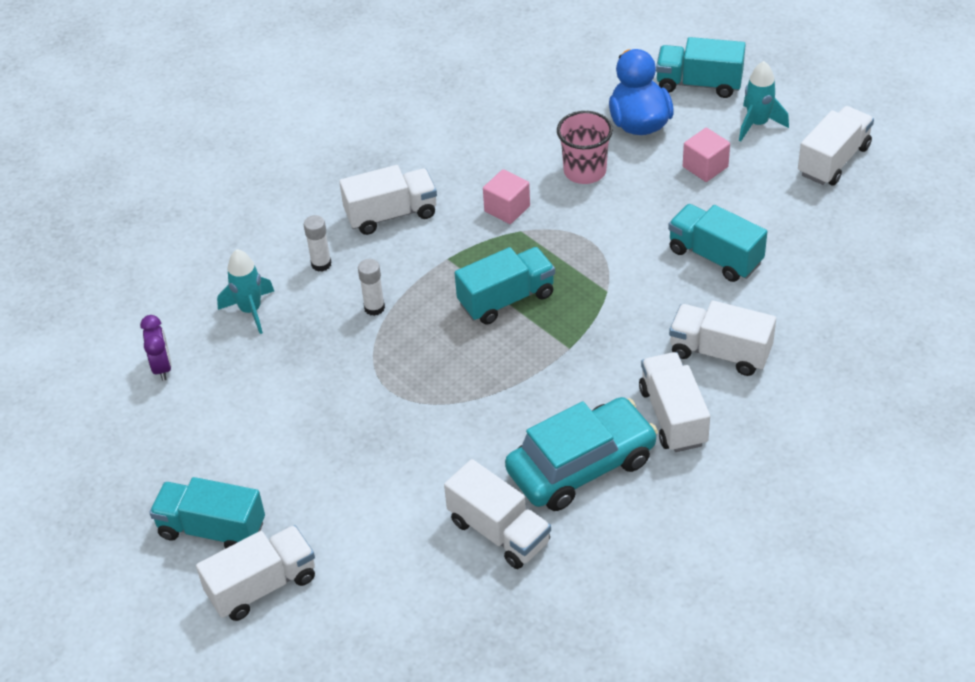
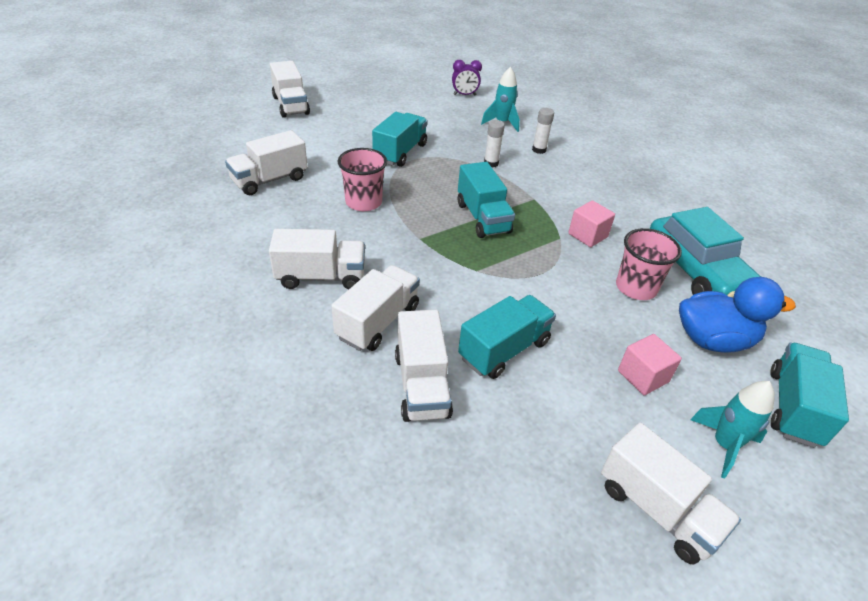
camera: 95 degrees right, 5 degrees down
turquoise truck [149,477,265,549] -> turquoise truck moved to [372,112,428,167]
white truck [339,165,437,235] -> white truck moved to [395,310,453,422]
turquoise car [505,397,658,511] -> turquoise car moved to [650,207,761,298]
none -> pink cup [338,148,387,211]

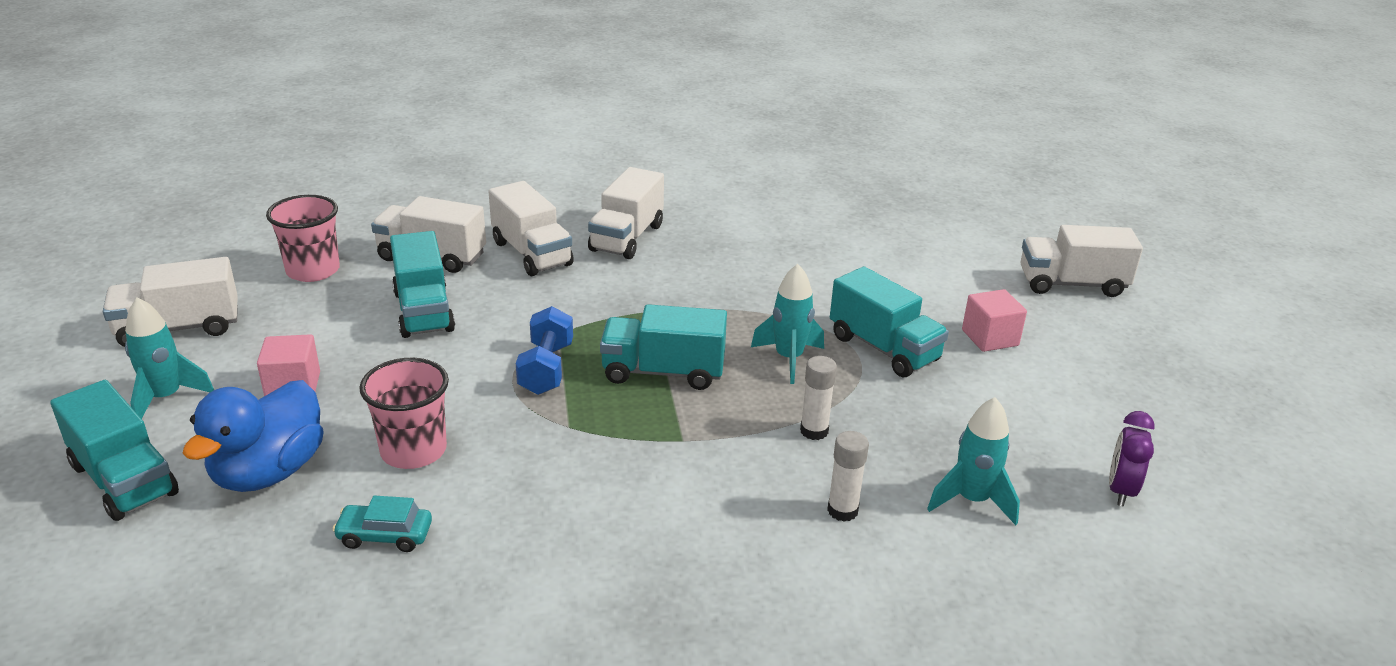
camera: 115 degrees right, 10 degrees down
white truck [225,130,308,195] -> none
pink cup [338,148,387,211] -> pink cup moved to [266,195,340,282]
pink cube [568,200,615,247] -> pink cube moved to [962,289,1027,352]
turquoise car [650,207,761,298] -> turquoise car [332,496,432,552], size x0.43
none -> blue dumbbell [516,306,573,395]
none -> turquoise rocket [751,264,824,384]

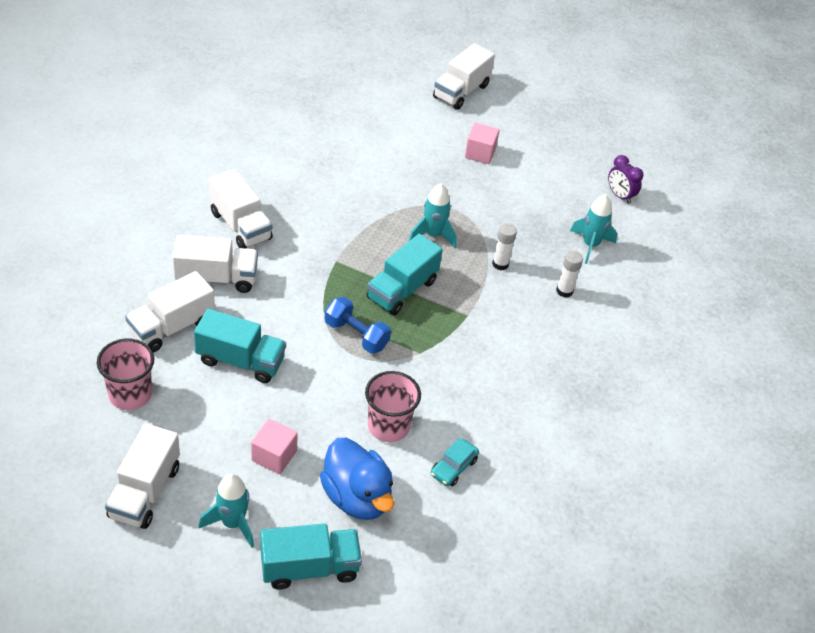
camera: 60 degrees left, 15 degrees up
turquoise truck [830,266,949,377] -> none

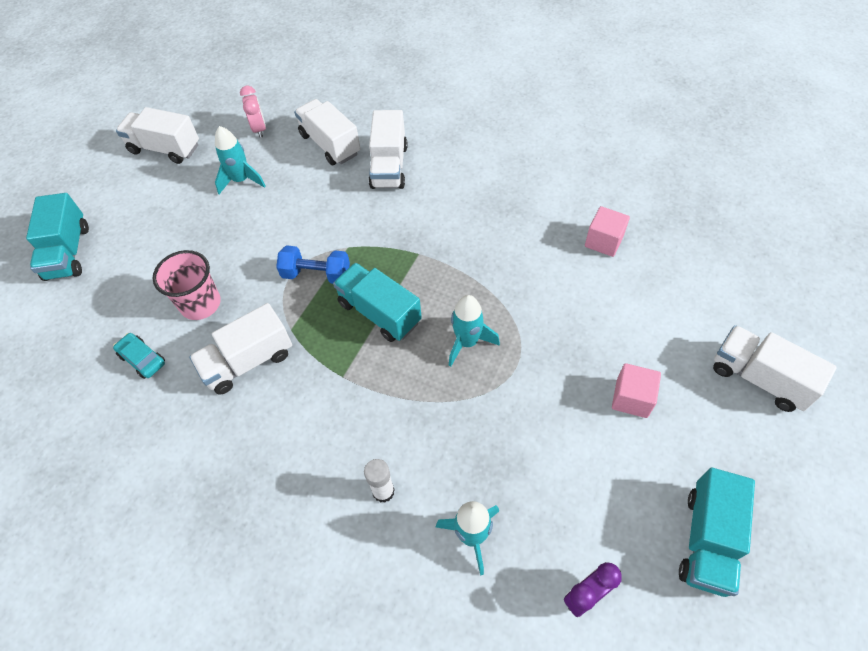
camera: 100 degrees right, 10 degrees up
pink cup [97,339,154,410] -> pink clock [240,86,266,138]
turquoise truck [194,309,286,383] -> turquoise truck moved to [679,468,755,597]
turquoise rocket [199,473,254,548] -> turquoise rocket moved to [215,126,266,194]
white truck [208,169,273,249] -> white truck moved to [189,303,292,395]
pink cube [251,419,298,474] -> pink cube moved to [585,206,630,257]
blue duck [320,438,394,520] -> none
blue dumbbell [325,297,391,354] -> blue dumbbell turned 60 degrees clockwise [276,245,350,284]
white glue stick [492,223,517,270] -> none

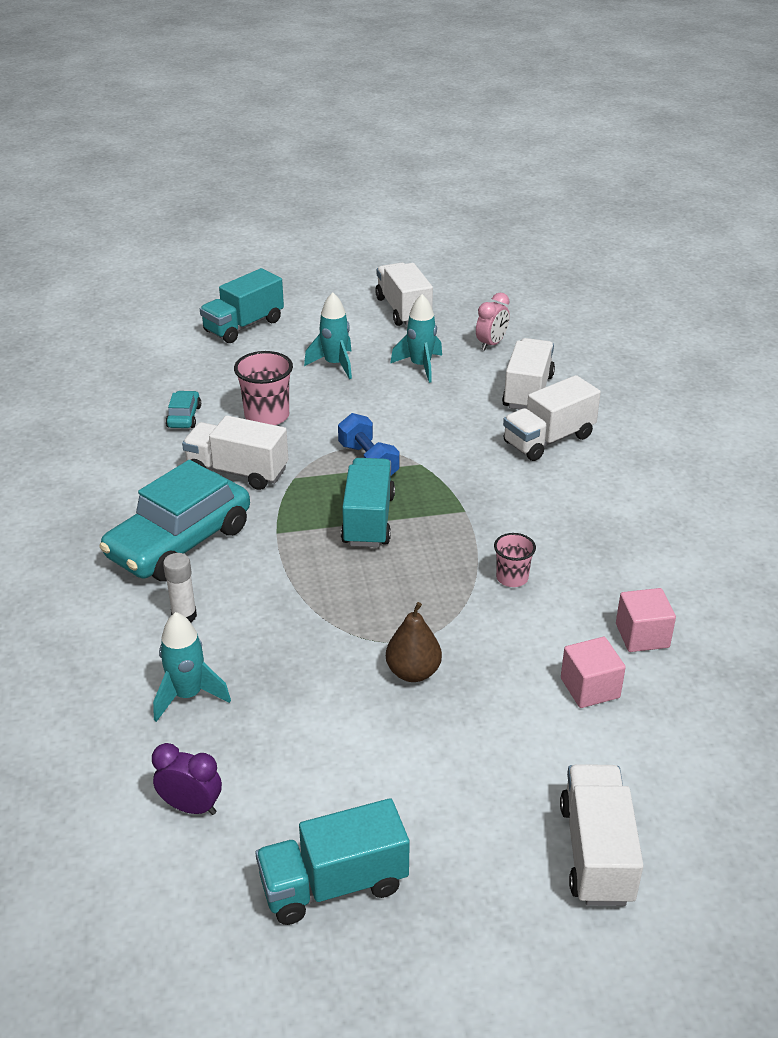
camera: 50 degrees right, 20 degrees down
turquoise rocket [449,295,500,367] -> turquoise rocket moved to [304,292,352,379]
pink cube [612,363,661,418] -> pink cube moved to [561,637,626,708]
none -> turquoise car [99,460,250,581]
none -> brown pear [386,602,442,682]
none -> pink cup [494,533,536,587]

